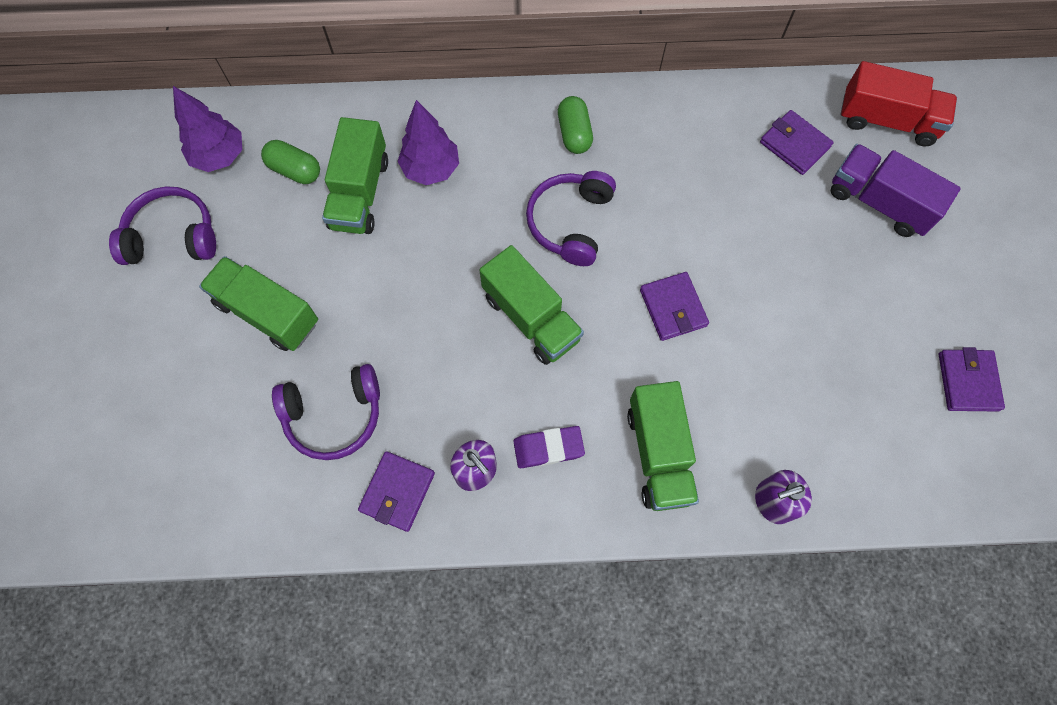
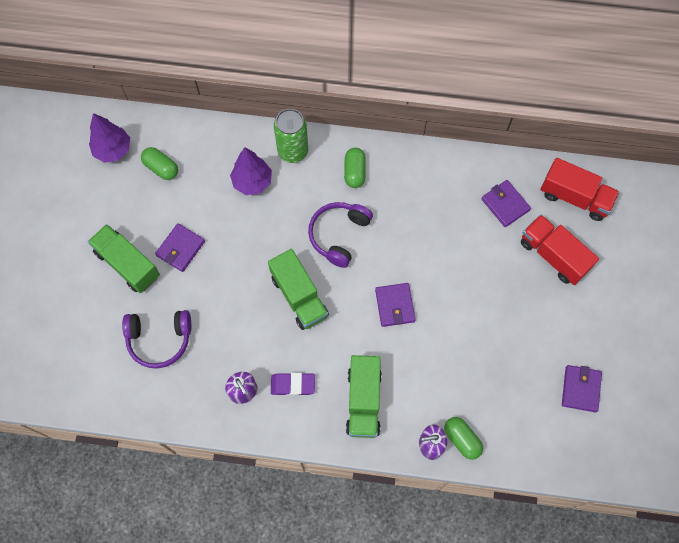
camera: 10 degrees right, 0 degrees up
purple headphones [109,187,216,265] -> none
green truck [322,117,388,234] -> none
purple wallet [358,451,435,532] -> purple wallet moved to [155,223,205,272]
purple truck [831,144,961,237] -> red truck [521,215,599,285]
none -> green can [274,109,308,163]
none -> green capsule [444,417,483,460]

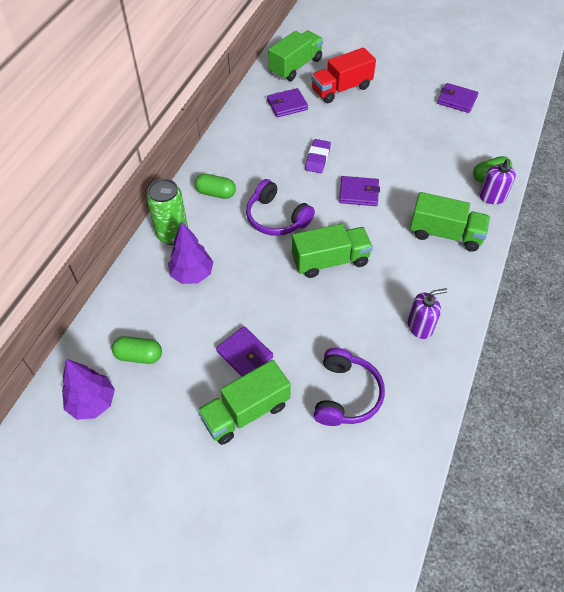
camera: 75 degrees left, 15 degrees down
green capsule [141,147,178,180] -> green capsule turned 45 degrees clockwise [112,336,162,364]
purple eraser [271,373,315,396] -> purple eraser moved to [305,139,331,173]
red truck [541,158,620,221] -> green truck [268,31,323,81]

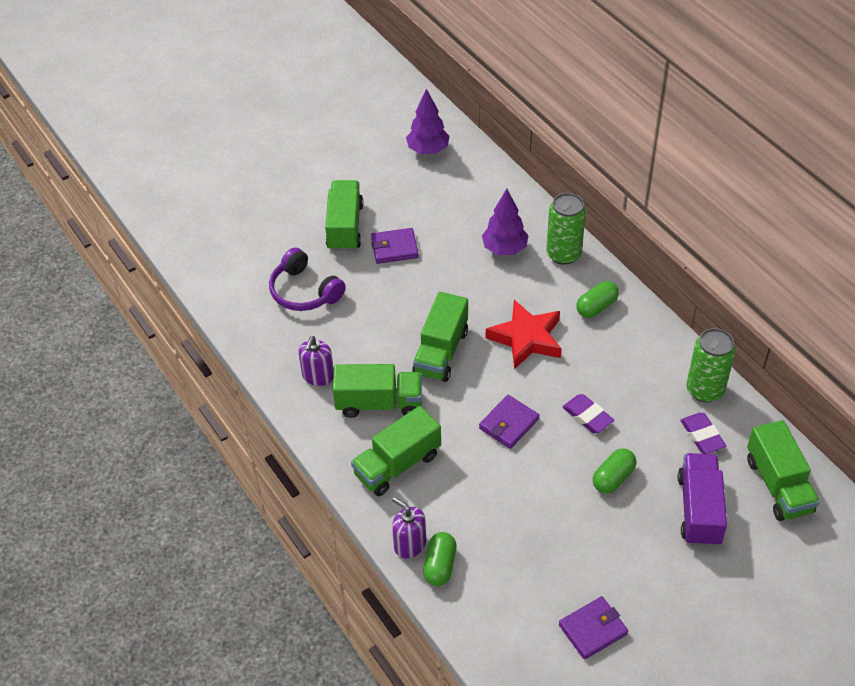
camera: 125 degrees right, 5 degrees down
green capsule [112,336,162,364] -> green capsule moved to [593,448,637,493]
purple headphones [246,179,315,236] -> red star [486,300,562,369]
purple wallet [267,88,308,117] -> purple eraser [680,413,726,454]
red truck [311,47,376,103] -> purple truck [678,453,727,546]
none -> green truck [333,364,422,418]
none -> green can [686,328,735,402]

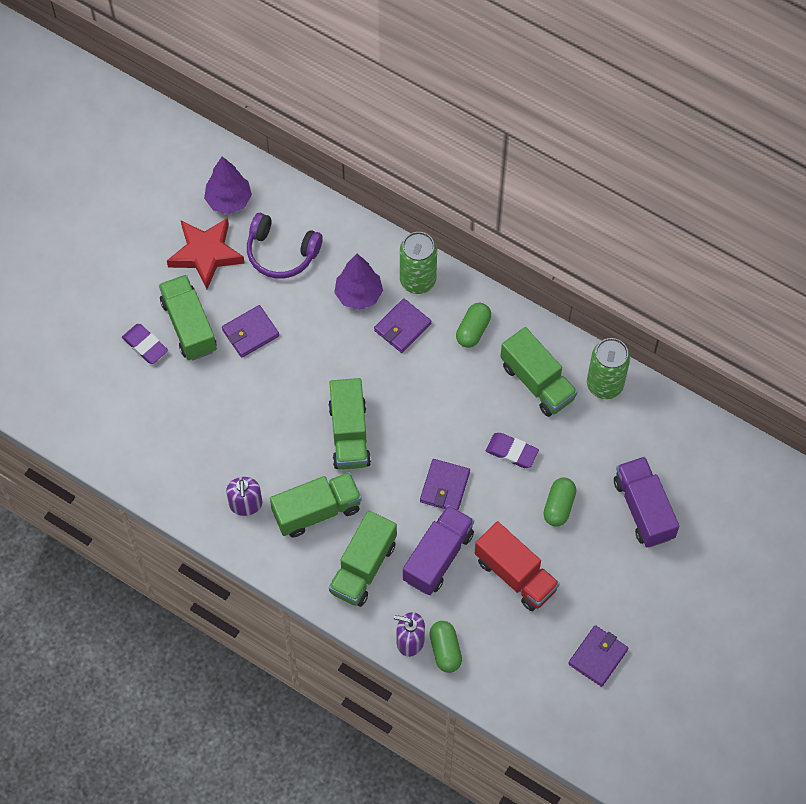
camera: 25 degrees left, 15 degrees up
purple headphones [269,248,346,311] -> purple headphones moved to [247,213,323,279]
red star [486,300,562,369] -> red star moved to [167,218,245,289]
purple eraser [680,413,726,454] -> purple eraser moved to [122,324,168,364]
green truck [747,420,820,521] -> green truck moved to [500,327,578,417]
none -> purple wallet [374,298,431,353]
none -> purple truck [403,505,474,595]
none -> red truck [475,521,560,611]

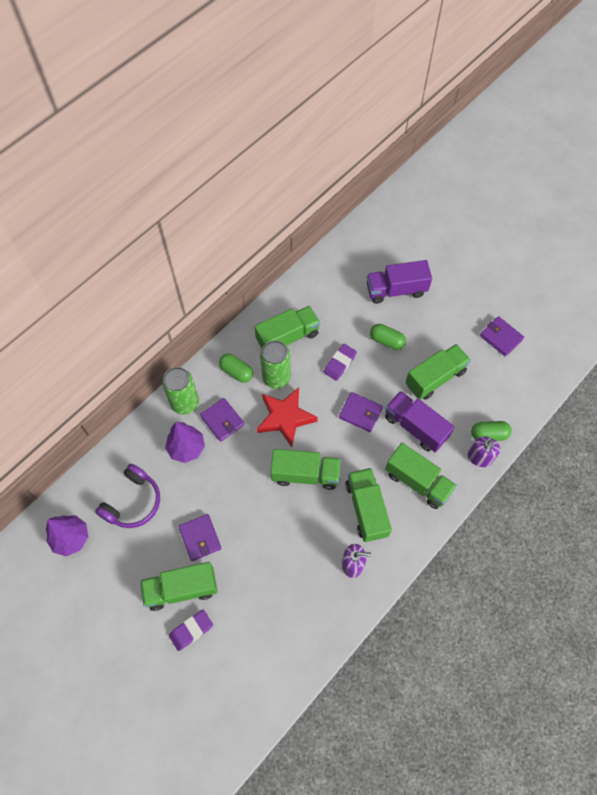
camera: 80 degrees left, 0 degrees up
red star [167,218,245,289] -> red star moved to [257,387,318,447]
red truck [475,521,560,611] -> green truck [405,344,471,400]
green can [587,338,630,399] -> green can moved to [260,340,291,389]

